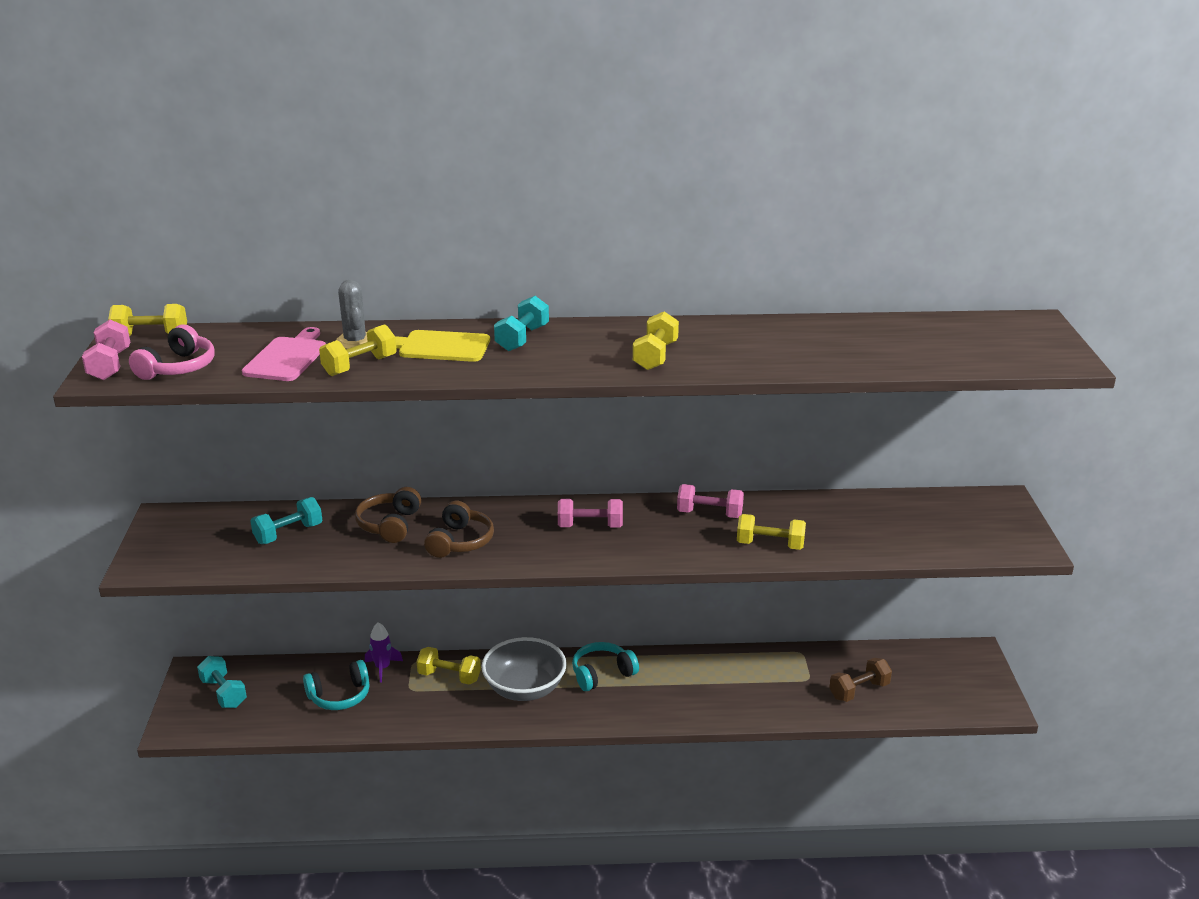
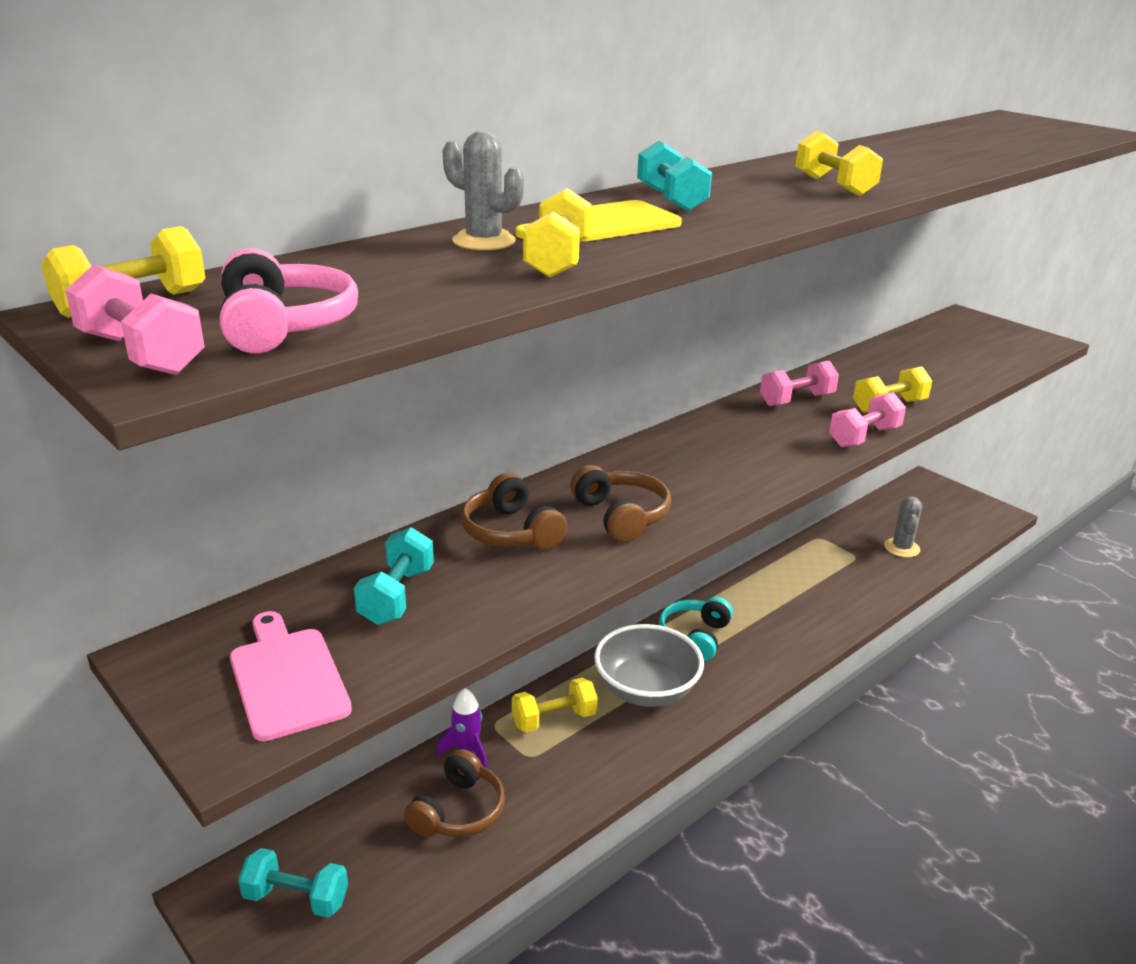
camera: 40 degrees left, 0 degrees up
pink cutting board [242,327,326,381] -> pink cutting board moved to [230,611,352,741]
turquoise headphones [303,660,370,710] -> brown headphones [404,749,505,837]
pink dumbbell [558,499,623,528] -> pink dumbbell moved to [829,392,906,447]
brown dumbbell [829,658,892,702] -> grey cactus [884,496,922,557]

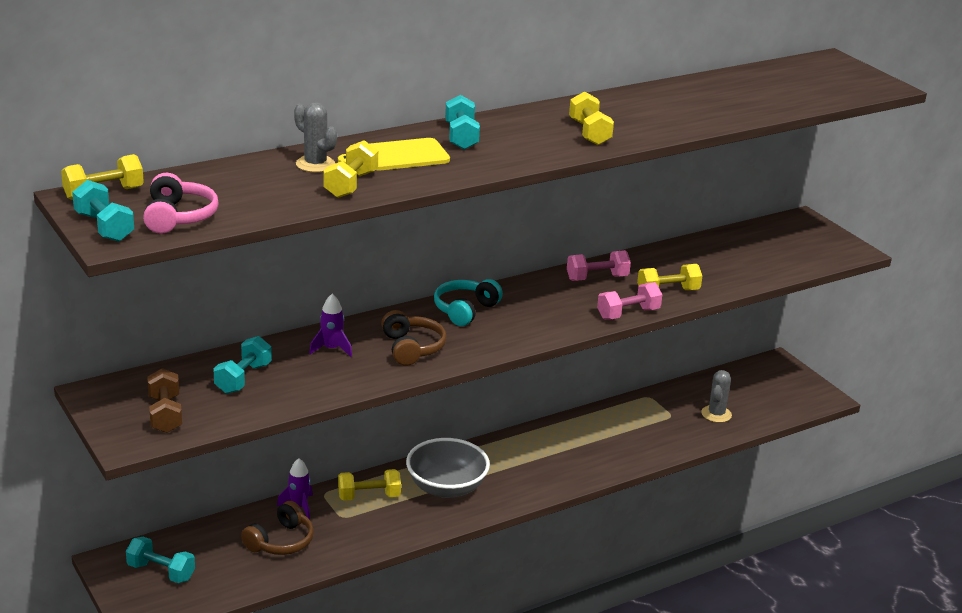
camera: 10 degrees right, 0 degrees up
pink dumbbell [65,265,205,375] -> turquoise dumbbell [72,180,134,242]
pink cutting board [230,611,352,741] -> brown dumbbell [147,368,182,433]
brown headphones [461,473,567,550] -> purple rocket [309,294,352,357]
turquoise headphones [659,597,733,662] -> turquoise headphones moved to [434,279,503,326]

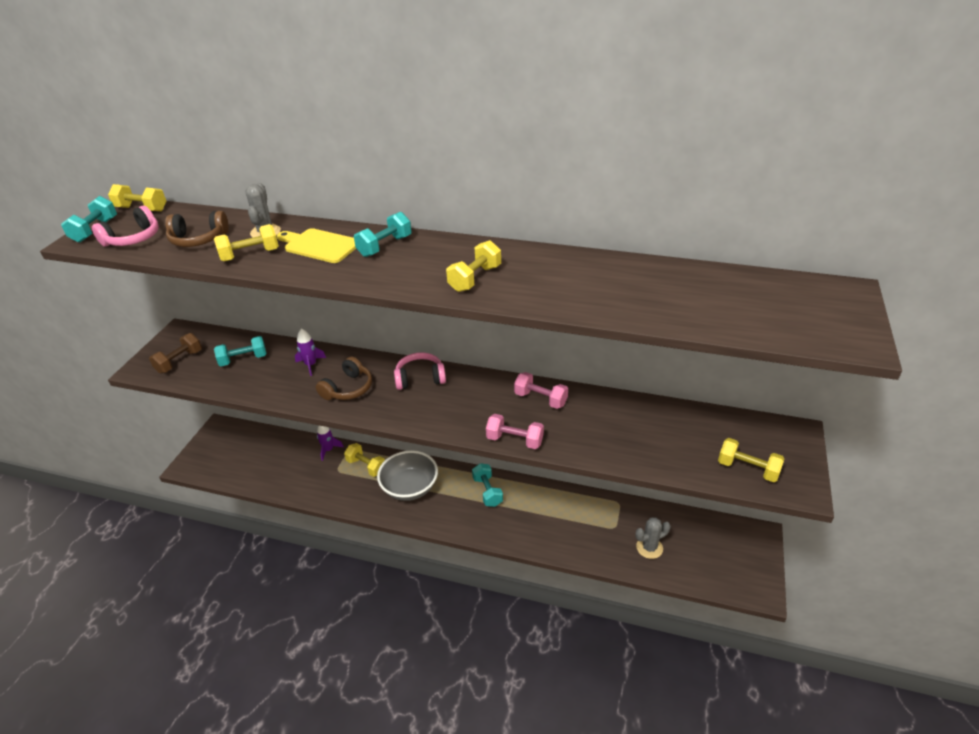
camera: 50 degrees right, 10 degrees up
turquoise dumbbell [126,537,195,583] -> turquoise dumbbell moved to [472,463,503,507]
brown headphones [241,501,314,555] -> brown headphones moved to [165,211,229,247]
turquoise headphones [434,279,503,326] -> pink headphones [394,352,446,390]
yellow dumbbell [637,264,702,290] -> yellow dumbbell moved to [718,438,785,482]

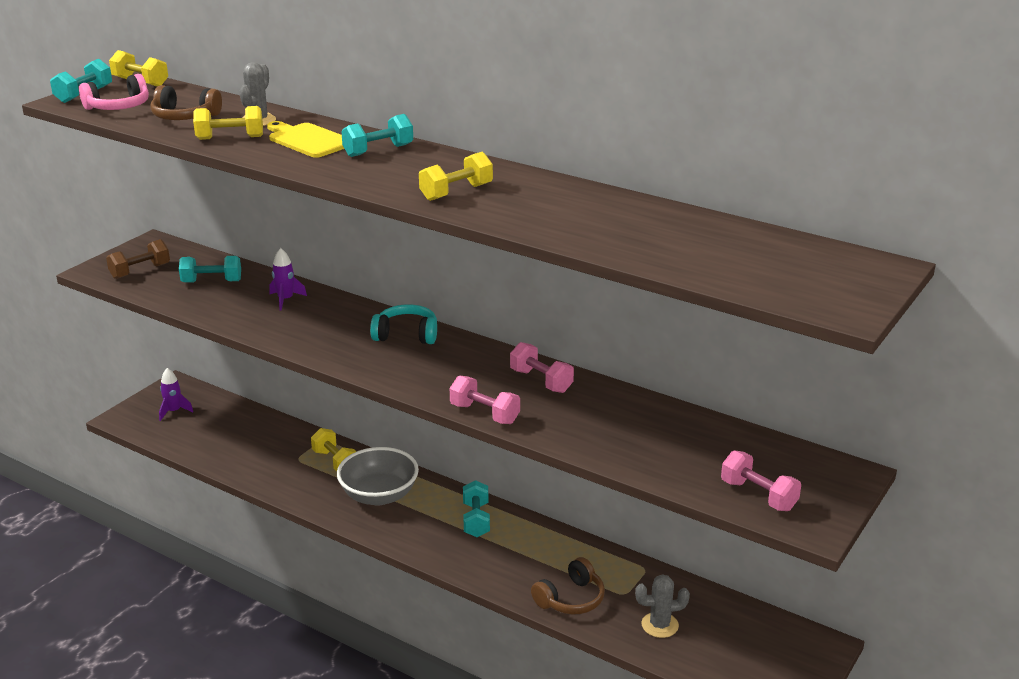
camera: 15 degrees right, 10 degrees down
brown headphones [316,357,372,400] -> brown headphones moved to [531,557,605,615]
purple rocket [317,425,344,461] -> purple rocket moved to [159,368,193,421]
pink headphones [394,352,446,390] -> turquoise headphones [370,304,437,344]
yellow dumbbell [718,438,785,482] -> pink dumbbell [721,450,801,511]

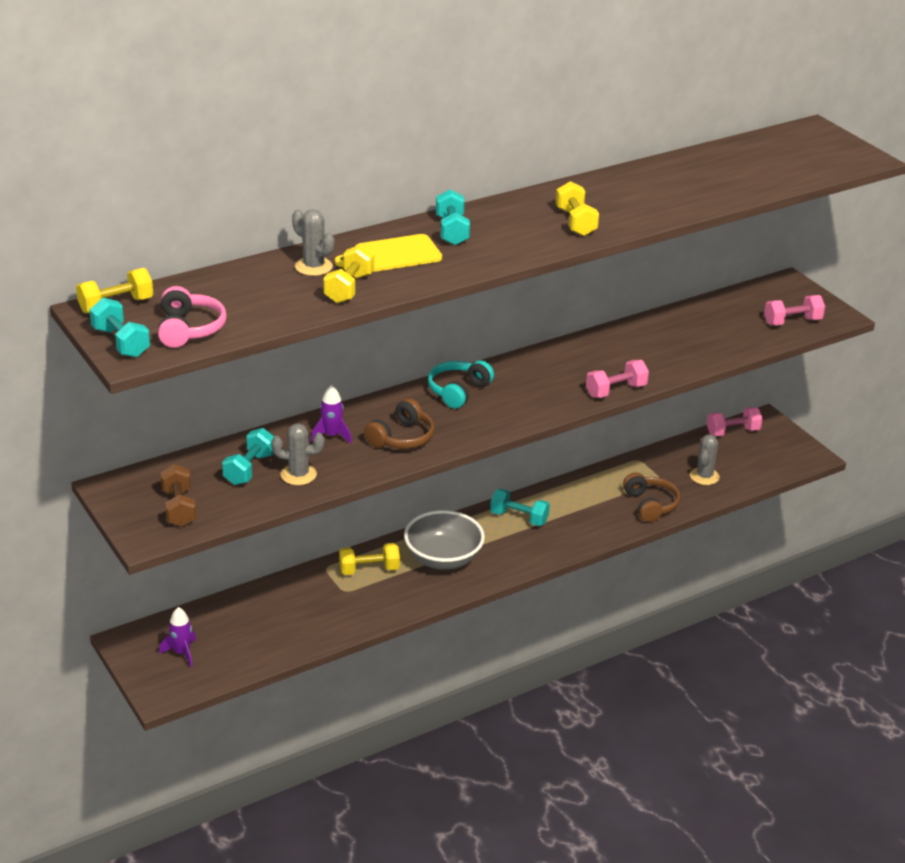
camera: 65 degrees left, 5 degrees up
brown headphones [150,85,222,120] -> brown headphones moved to [364,398,435,449]
pink dumbbell [510,342,574,393] -> pink dumbbell moved to [707,407,763,436]
none -> grey cactus [271,423,324,485]

